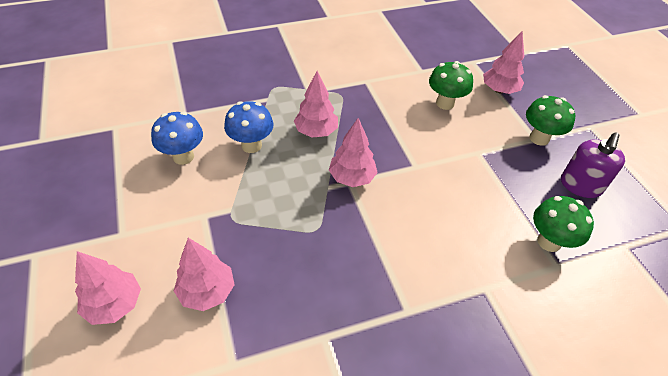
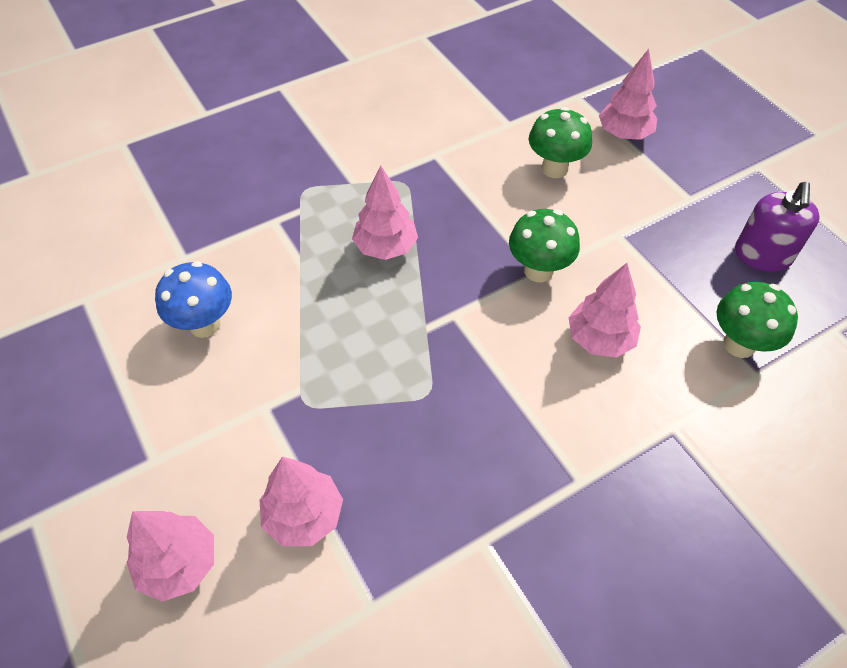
camera: 10 degrees left, 5 degrees up
blue mushroom [224,101,274,153] -> none
pink tree [329,118,378,187] -> pink tree moved to [568,263,641,358]
green mushroom [526,95,575,146] -> green mushroom moved to [509,209,580,282]

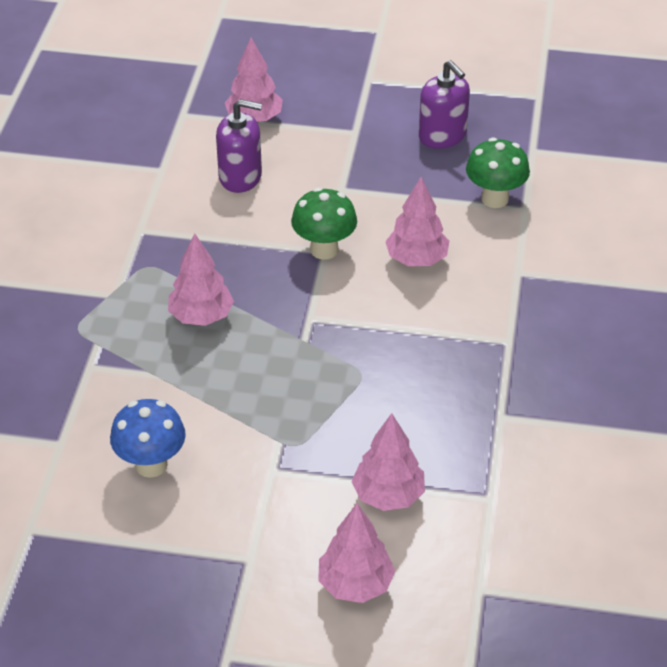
camera: 50 degrees left, 10 degrees down
green mushroom [529,107,592,178] -> purple soap dispenser [216,99,262,193]

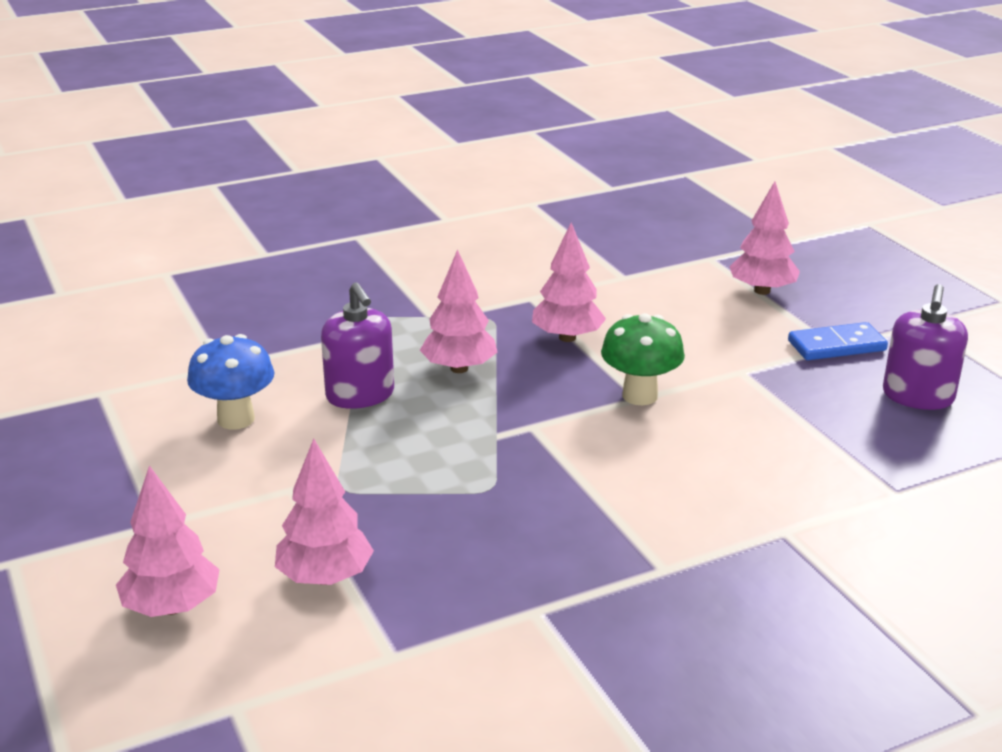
camera: 55 degrees right, 15 degrees down
purple soap dispenser [216,99,262,193] -> purple soap dispenser moved to [321,282,394,409]
pink tree [385,177,449,266] -> pink tree moved to [532,222,606,342]
green mushroom [466,138,530,208] -> none
none -> blue domino [788,322,888,360]

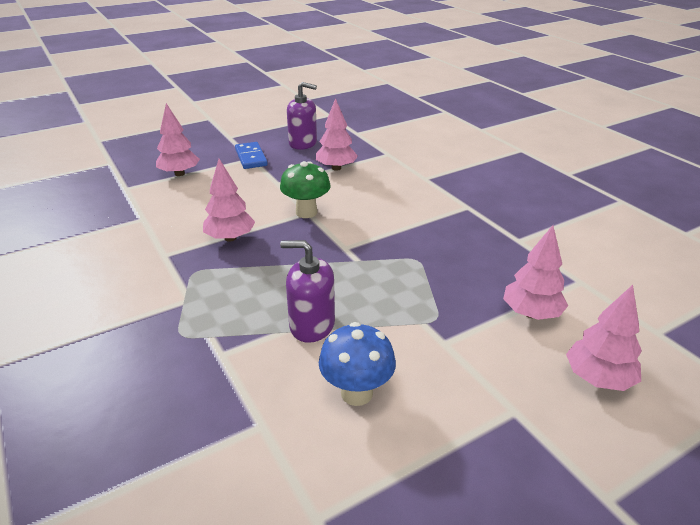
camera: 95 degrees left, 5 degrees up
purple soap dispenser [321,282,394,409] -> purple soap dispenser turned 135 degrees counterclockwise [280,240,335,343]
pink tree [420,249,498,373] -> pink tree moved to [316,98,358,171]

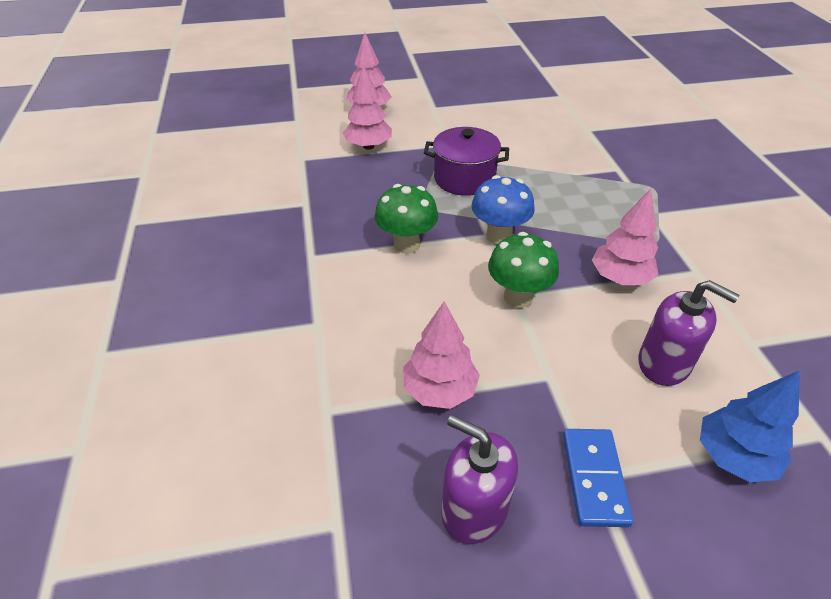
camera: 160 degrees left, 10 degrees up
pink tree [156,103,200,176] -> blue tree [700,371,800,482]
purple soap dispenser [280,240,335,343] -> purple soap dispenser moved to [638,280,739,386]
blue mushroom [319,322,396,406] -> blue mushroom moved to [471,175,535,244]
none -> green mushroom [375,184,438,254]
none -> purple pot [424,127,509,196]

